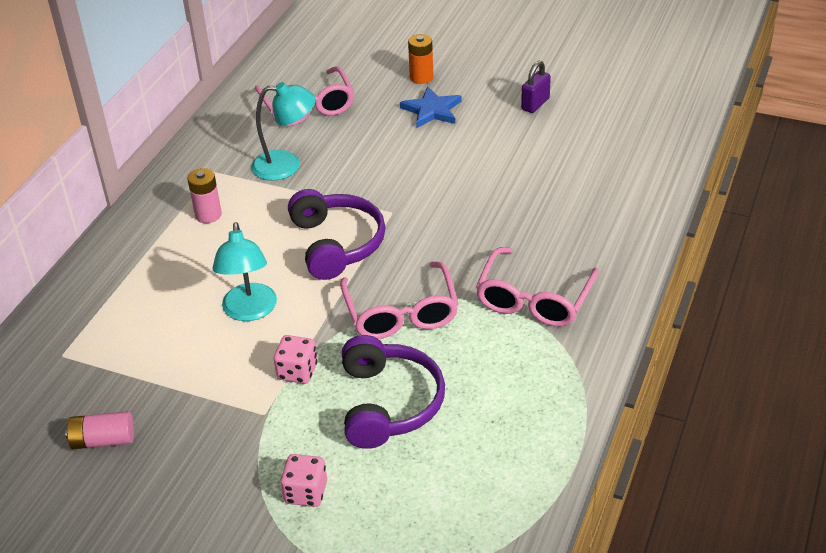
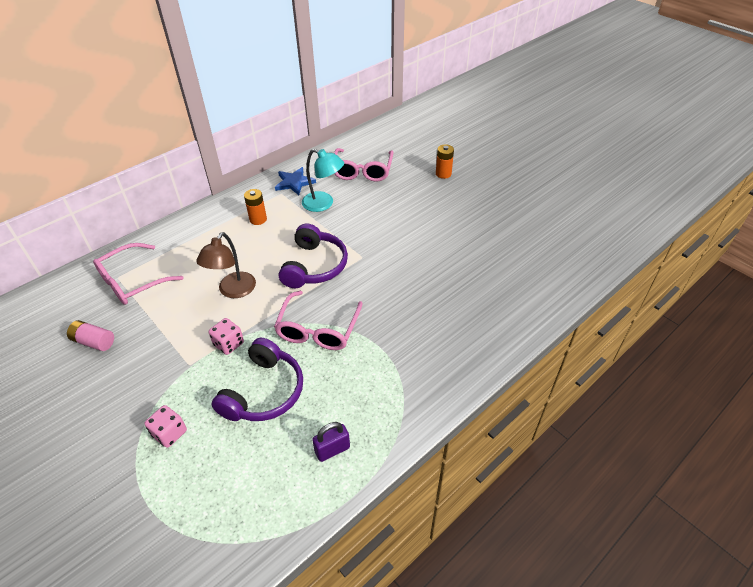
camera: 25 degrees right, 5 degrees up
pink battery [187,168,222,223] -> orange battery [244,189,267,225]
turquoise lamp [212,222,277,321] -> brown lamp [196,232,256,298]
blue star [400,87,462,128] -> blue star moved to [275,167,316,195]
pink glasses [476,247,599,327] -> pink glasses moved to [93,243,183,305]
purple padlock [521,61,551,113] -> purple padlock moved to [312,422,350,462]

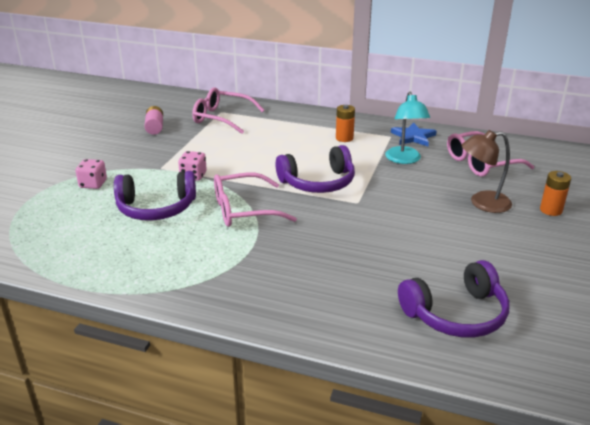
camera: 60 degrees right, 15 degrees down
brown lamp [196,232,256,298] -> brown lamp moved to [461,130,512,213]
purple padlock [312,422,350,462] -> none
none -> purple headphones [398,260,509,338]

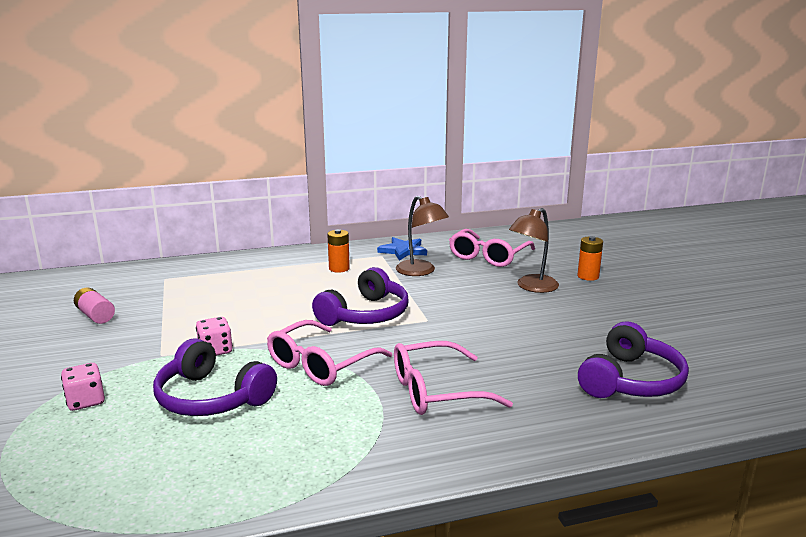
camera: 35 degrees left, 10 degrees down
purple headphones [114,171,196,220] -> purple headphones turned 75 degrees clockwise [153,338,277,416]
pink glasses [192,87,264,134] -> pink glasses moved to [394,341,513,415]
turquoise lamp [385,92,430,164] -> brown lamp [396,196,449,276]

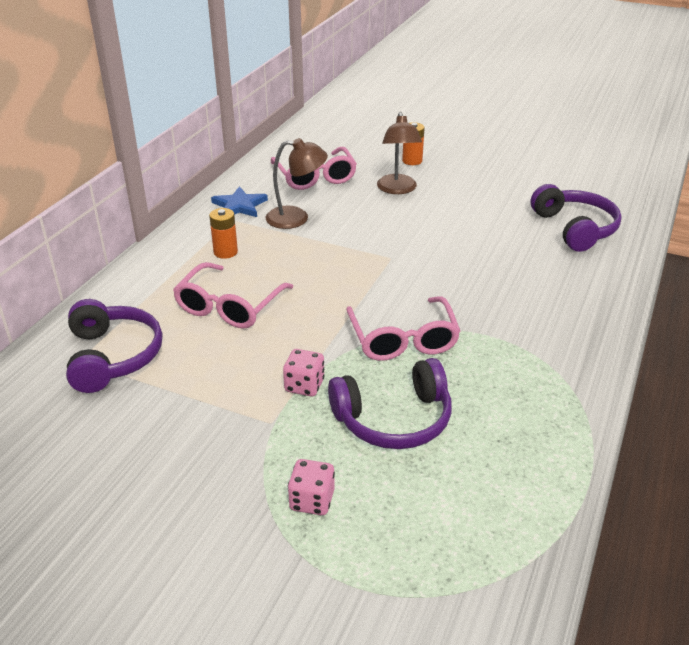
camera: 50 degrees left, 15 degrees up
pink battery [74,288,115,324] -> none
purple headphones [312,267,409,326] -> purple headphones moved to [66,299,162,393]
pink glasses [394,341,513,415] -> pink glasses moved to [173,262,293,329]

